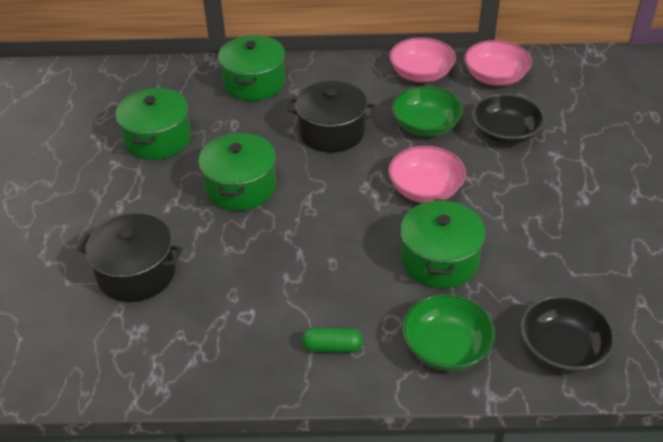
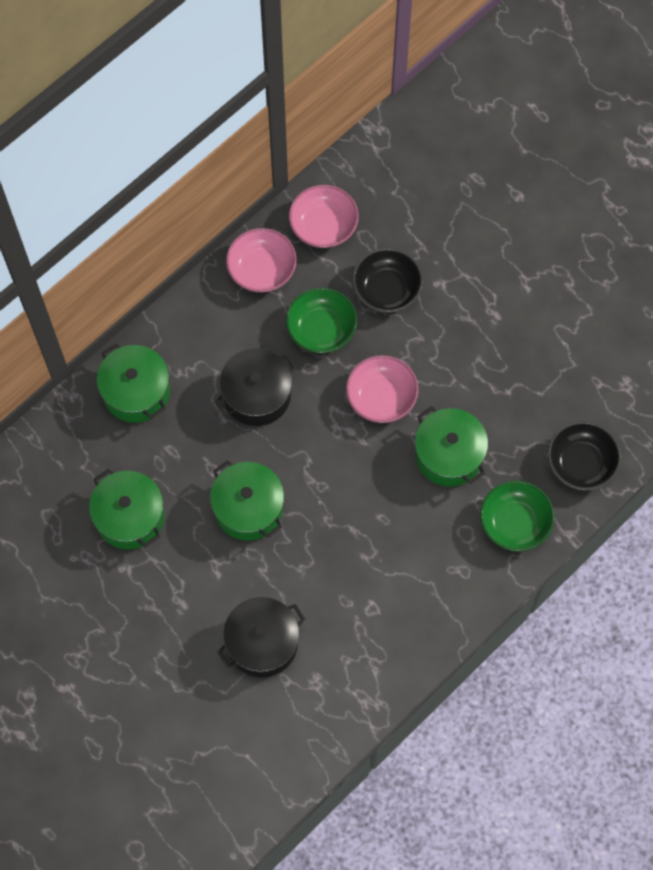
camera: 45 degrees left, 25 degrees up
green capsule [302,327,363,353] -> none

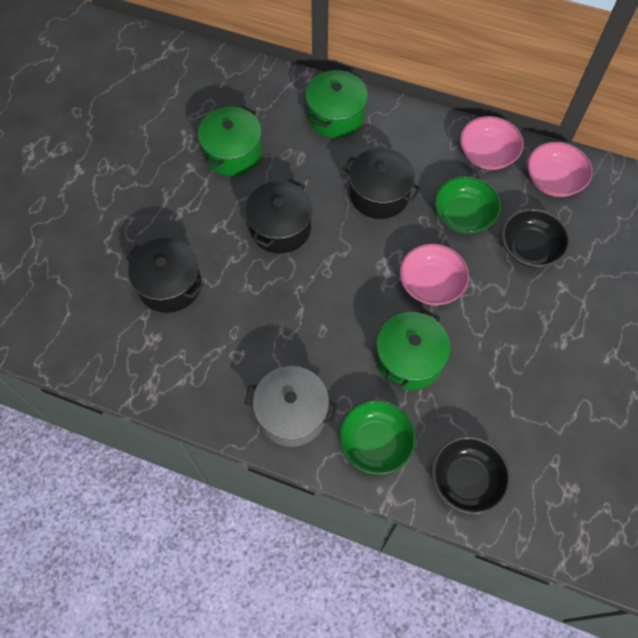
camera: 65 degrees right, 5 degrees down
green pot [210,460,284,541] -> black pot [245,179,313,254]
none -> grey pot [244,366,338,447]

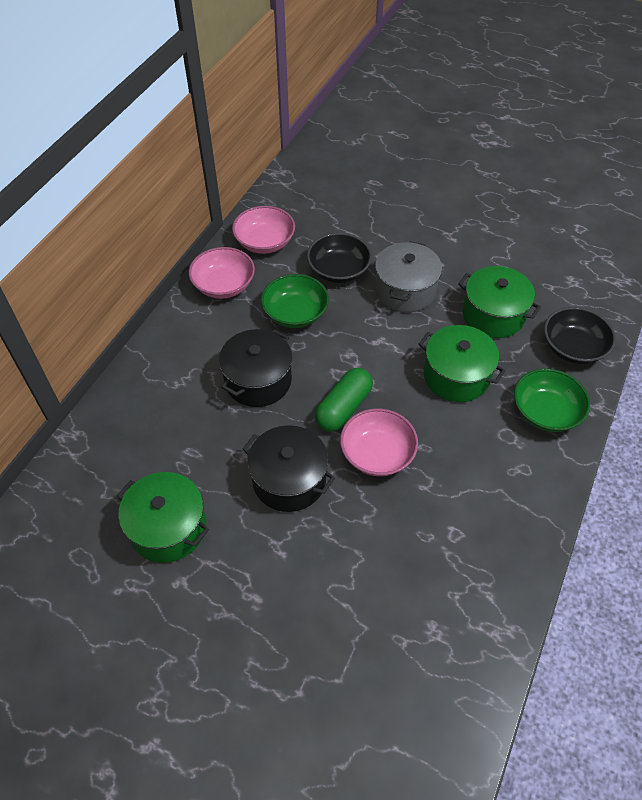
camera: 85 degrees left, 10 degrees down
black pot [126,238,204,313] -> none
grey pot [244,366,338,447] -> grey pot moved to [375,241,442,312]
green pot [306,70,368,138] -> green pot moved to [458,266,541,338]
pink bowl [399,244,469,305] -> pink bowl moved to [340,409,418,476]
none -> green capsule [315,368,373,432]

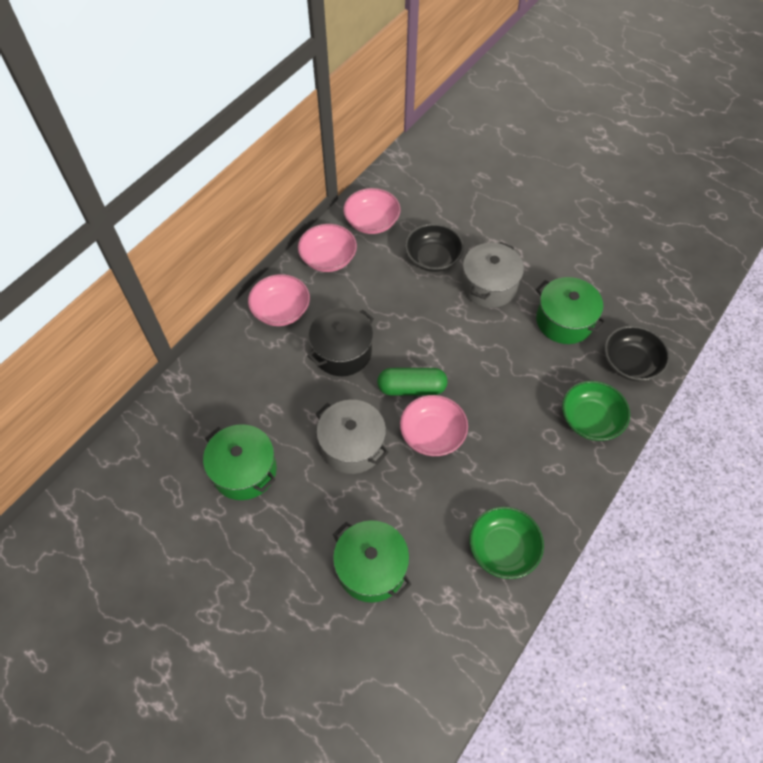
camera: 10 degrees right, 5 degrees up
black pot [243,425,335,512] -> grey pot [316,400,389,474]
green bowl [261,274,329,328] -> green bowl moved to [469,506,544,579]
green capsule [315,368,373,432] -> green capsule turned 45 degrees clockwise [377,368,448,396]
green pot [419,325,505,402] -> green pot moved to [333,520,411,603]
none -> pink bowl [248,274,310,326]

